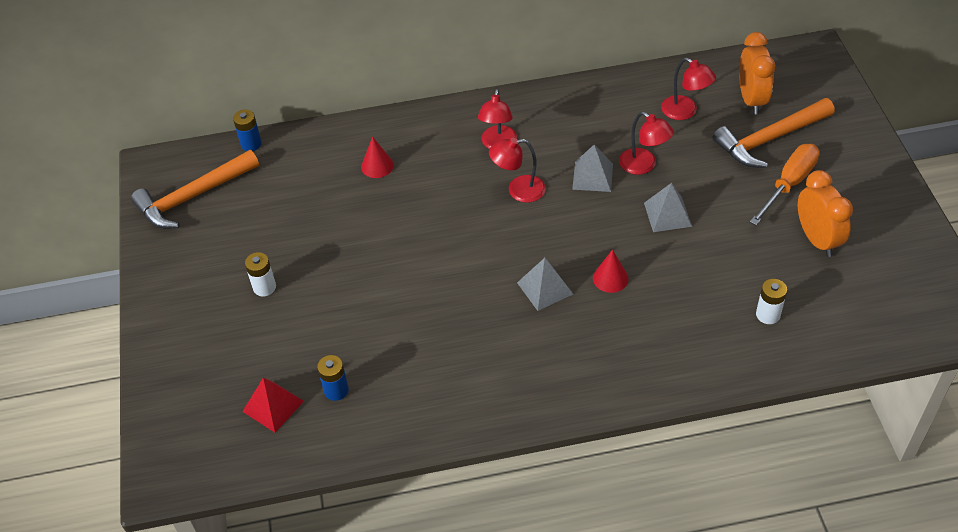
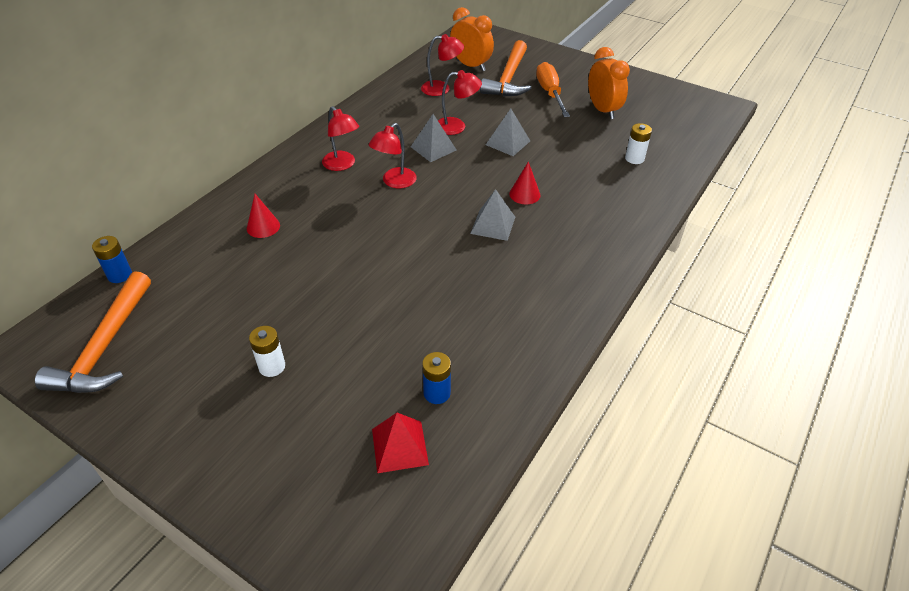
camera: 50 degrees left, 5 degrees down
orange clock [798,170,853,257] -> orange clock turned 45 degrees clockwise [588,47,630,119]

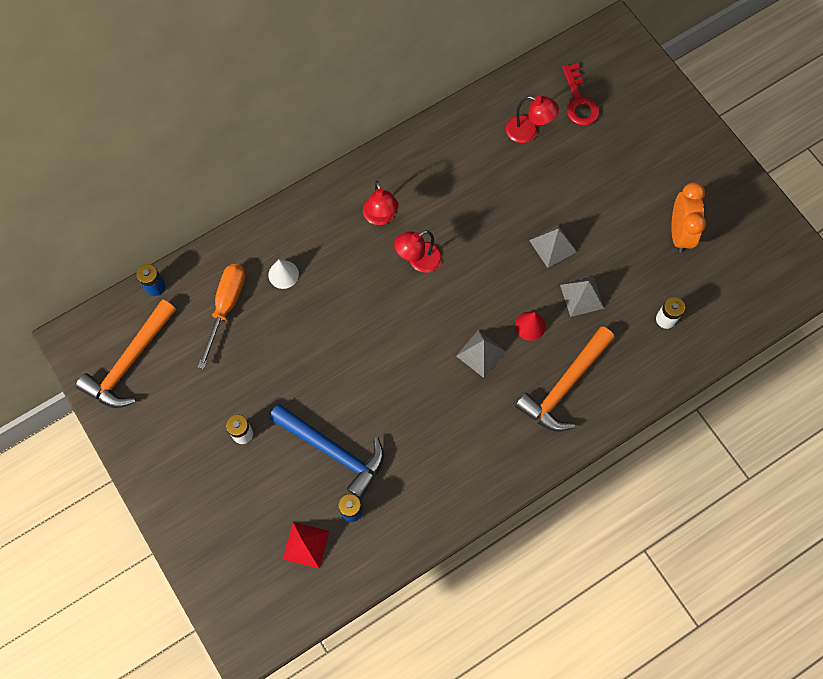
camera: 25 degrees right, 25 degrees up
red cone [247,194,280,238] -> white cone [268,259,299,289]
grey pyramid [411,114,457,162] -> grey pyramid moved to [560,277,604,317]
red lamp [438,70,482,135] -> none
orange clock [450,7,494,71] -> red key [562,63,600,126]
orange hammer [480,40,531,96] -> orange hammer moved to [515,326,615,432]
orange screwdriver [536,62,570,117] -> orange screwdriver moved to [198,264,245,369]
none -> blue hammer [269,404,384,499]

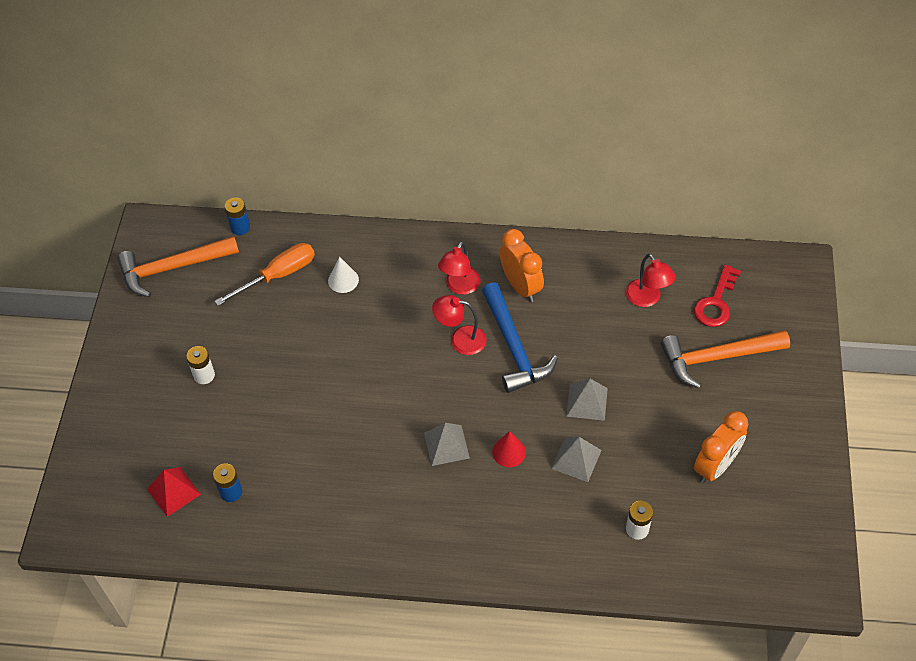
camera: 40 degrees right, 15 degrees down
blue hammer [269,404,384,499] -> blue hammer moved to [482,282,558,393]
orange hammer [515,326,615,432] -> orange hammer moved to [661,330,790,388]
none -> orange clock [499,229,544,302]

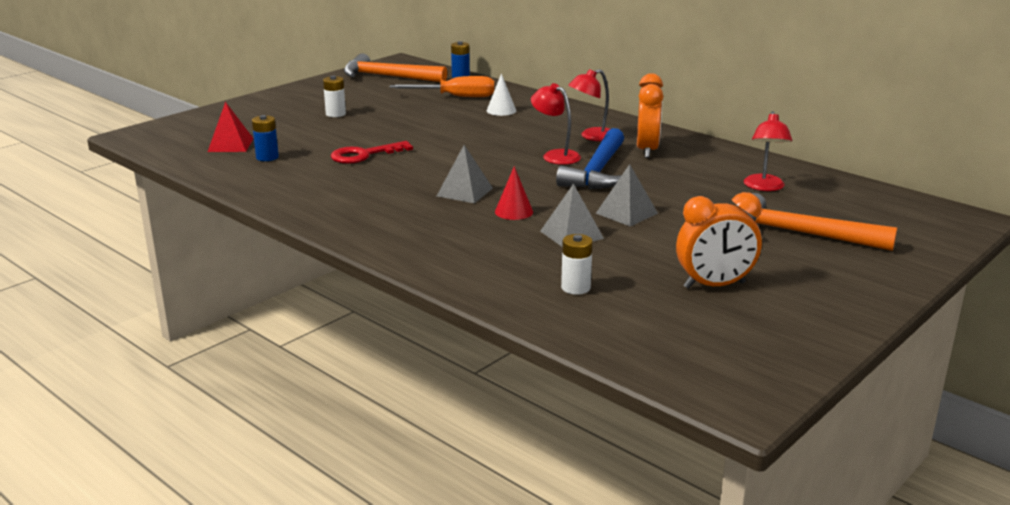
camera: 35 degrees right, 30 degrees down
red key [694,265,741,327] -> red key moved to [331,141,413,164]

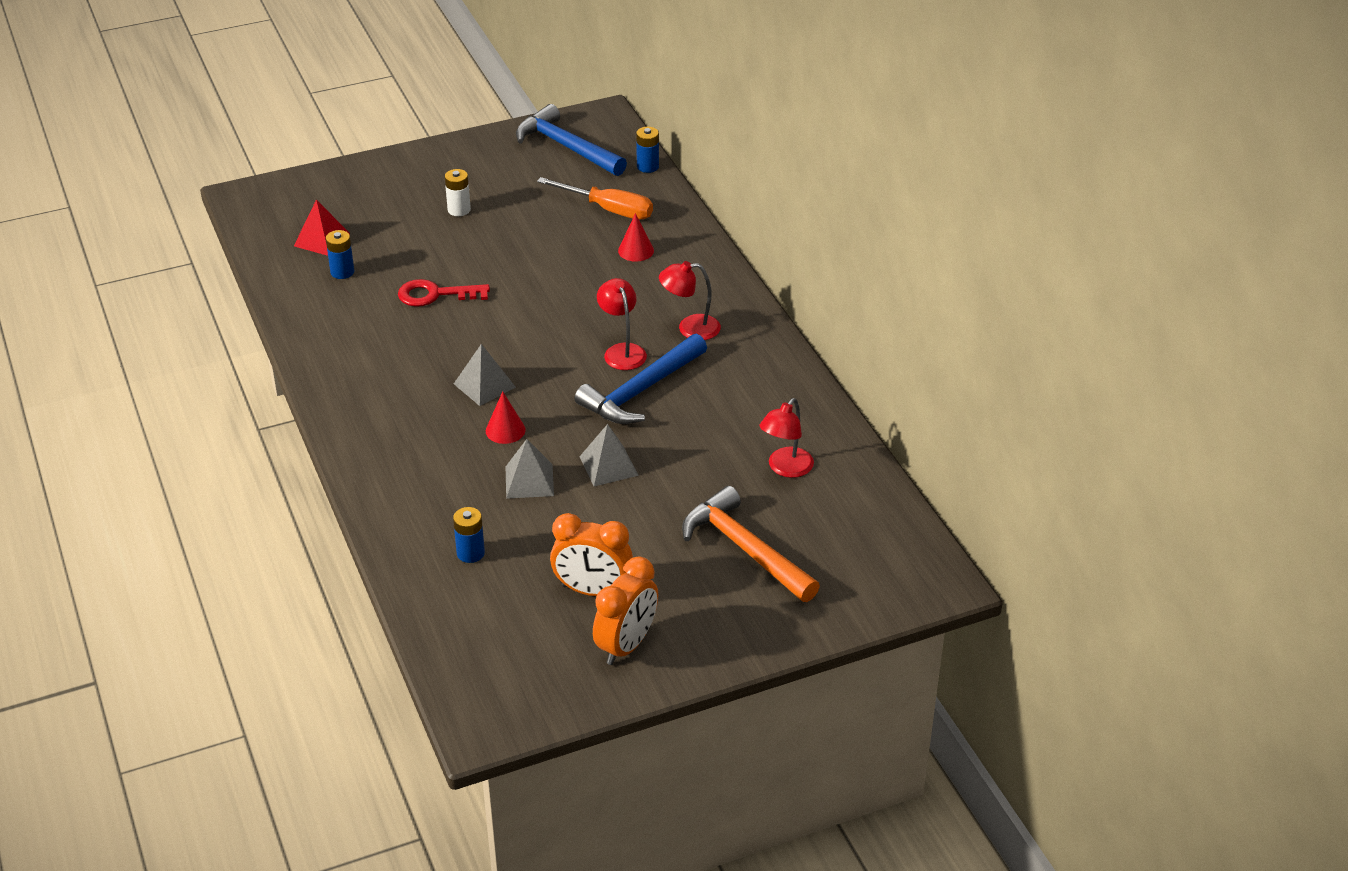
camera: 25 degrees right, 15 degrees up
orange hammer [344,53,447,82] -> blue hammer [516,104,627,176]
white cone [487,73,516,116] -> red cone [618,213,654,262]
white battery [561,234,593,295] -> blue battery [453,507,485,563]
orange clock [637,73,663,158] -> orange clock moved to [593,557,658,665]

